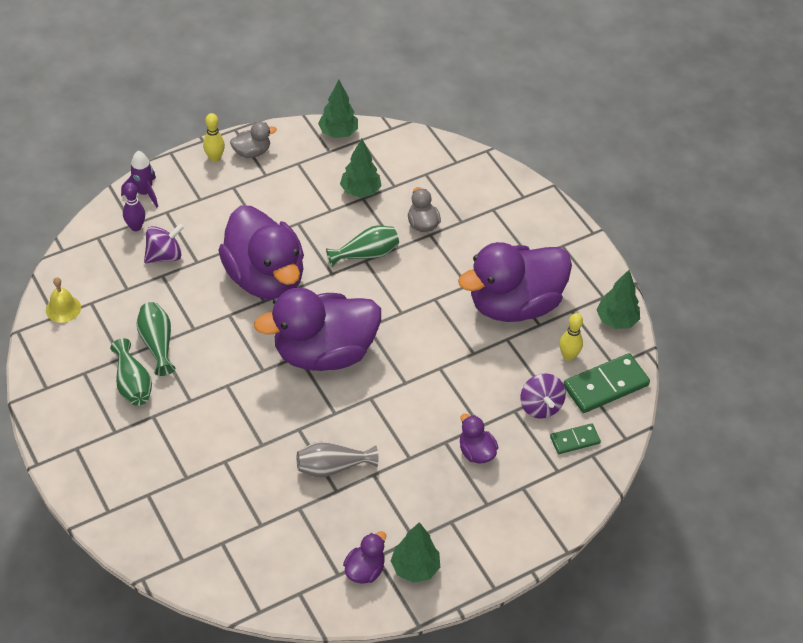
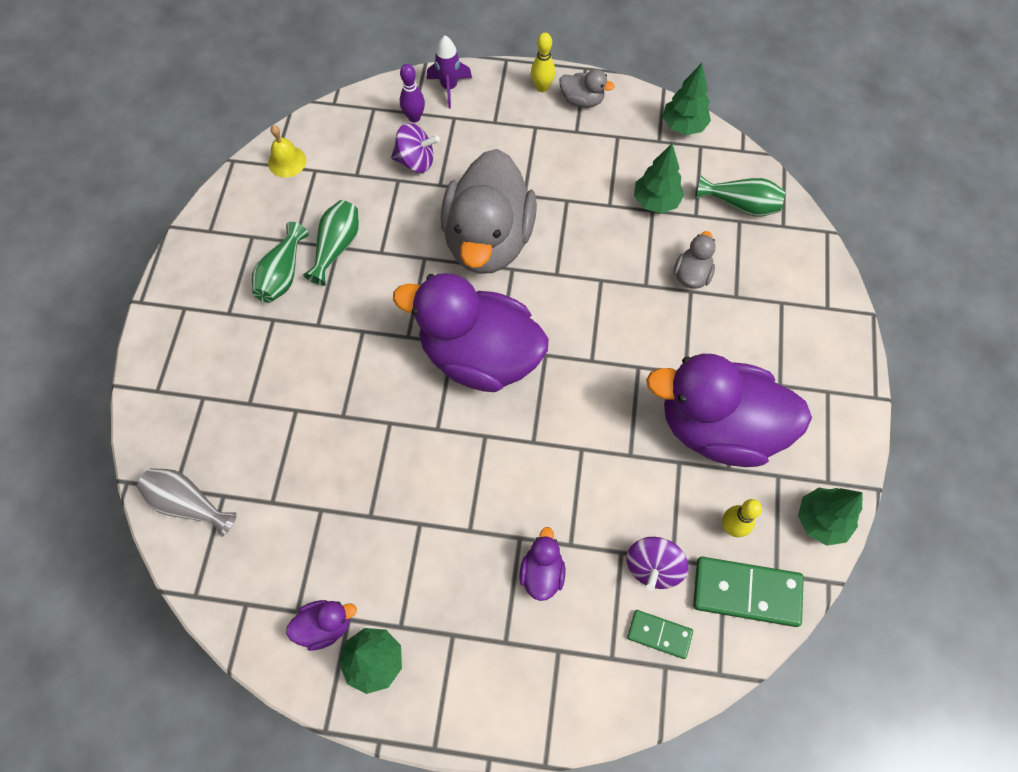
camera: 40 degrees right, 15 degrees up
purple duck [218,206,304,300] -> grey duck [441,149,537,274]
grey vase [297,442,378,478] -> grey vase moved to [137,468,237,537]
green vase [326,225,399,267] -> green vase moved to [696,176,786,217]

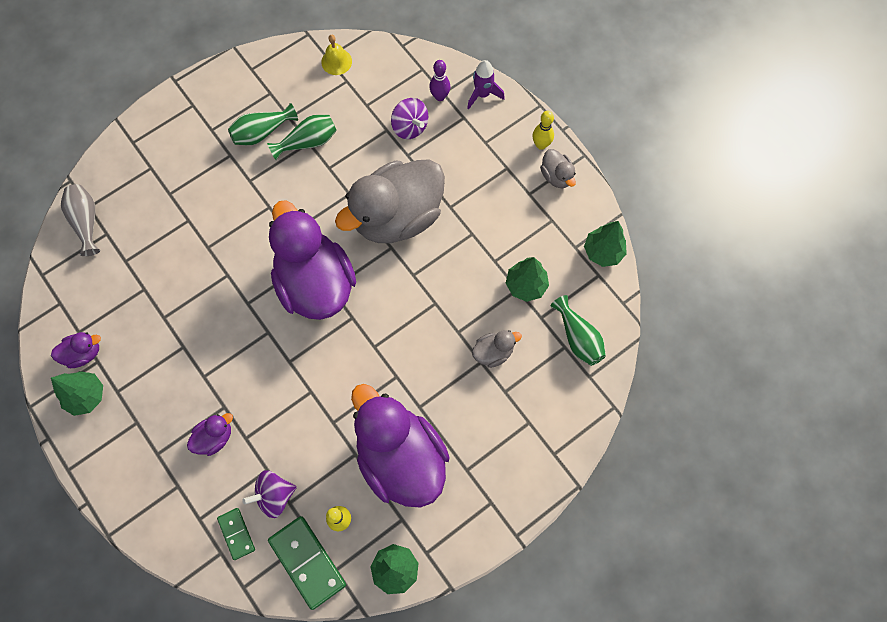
camera: 45 degrees right, 5 degrees up
purple duck [286,600,357,651] -> purple duck turned 45 degrees counterclockwise [51,332,101,368]

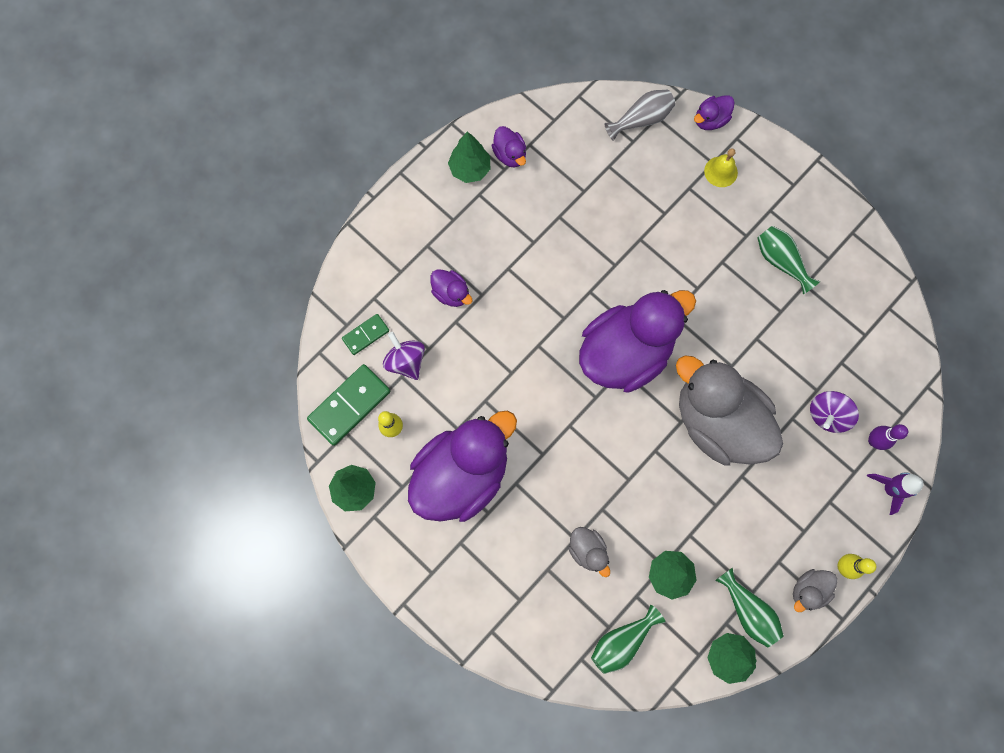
camera: 80 degrees right, 5 degrees up
green vase [267,115,337,160] -> green vase moved to [715,568,784,647]
yellow bell [321,35,352,75] -> yellow bell moved to [704,148,738,187]
none -> purple duck [694,95,735,130]

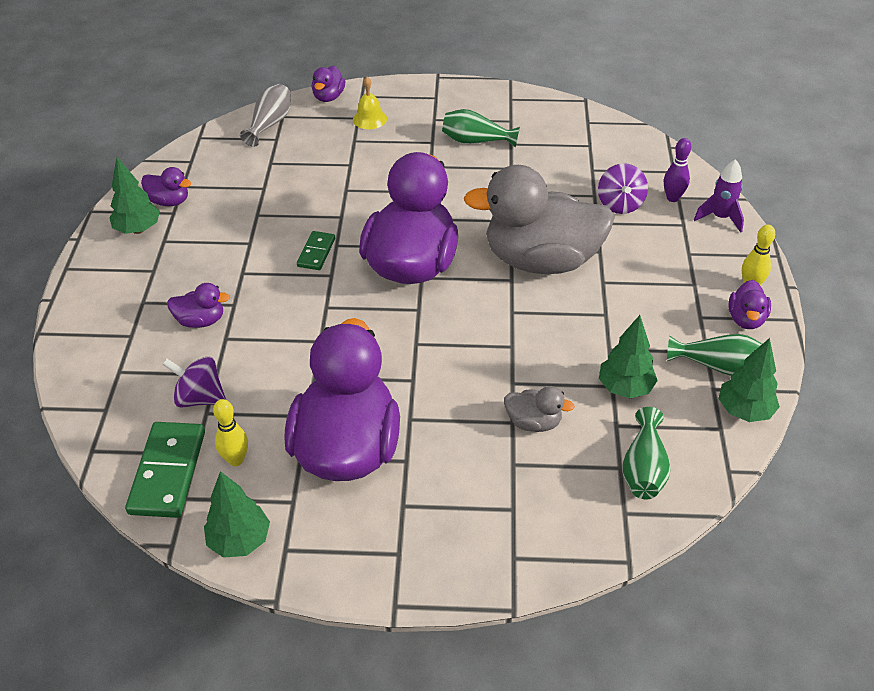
camera: 40 degrees left, 30 degrees down
green domino [342,314,389,355] -> green domino moved to [297,231,335,270]
grey duck [793,569,838,612] -> purple duck [728,280,771,329]

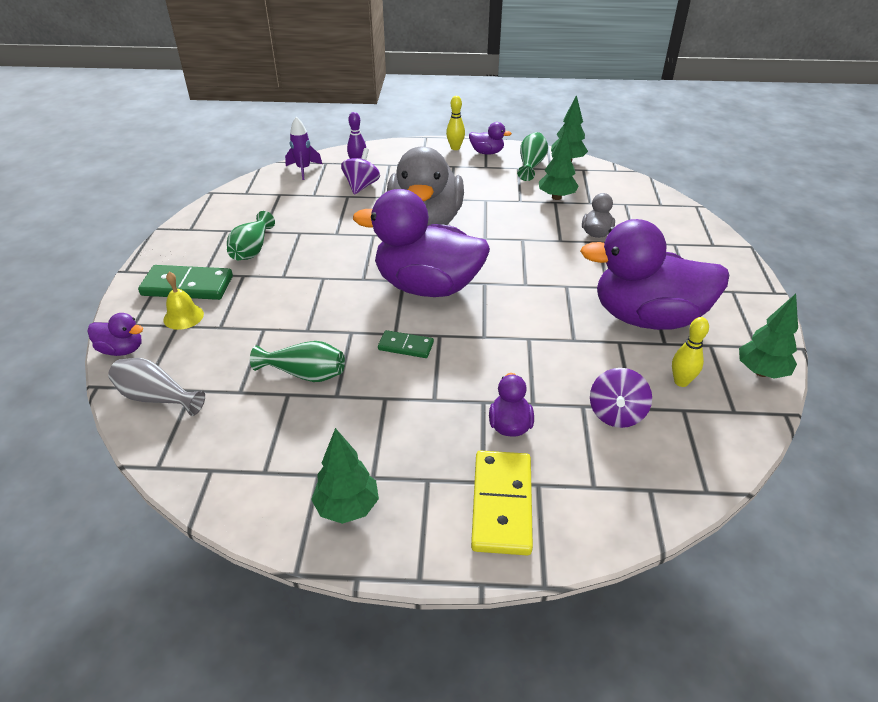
camera: 90 degrees left, 5 degrees down
green domino [125,422,205,518] -> green domino moved to [138,265,233,300]
purple duck [141,167,191,206] -> none
purple spinning top [598,163,648,214] -> purple spinning top turned 75 degrees counterclockwise [341,148,380,195]
green vase [622,407,671,499] -> green vase moved to [250,341,345,382]
purple rocket [694,159,744,233] -> purple rocket moved to [285,117,322,180]
none -> yellow domino [471,451,533,555]

